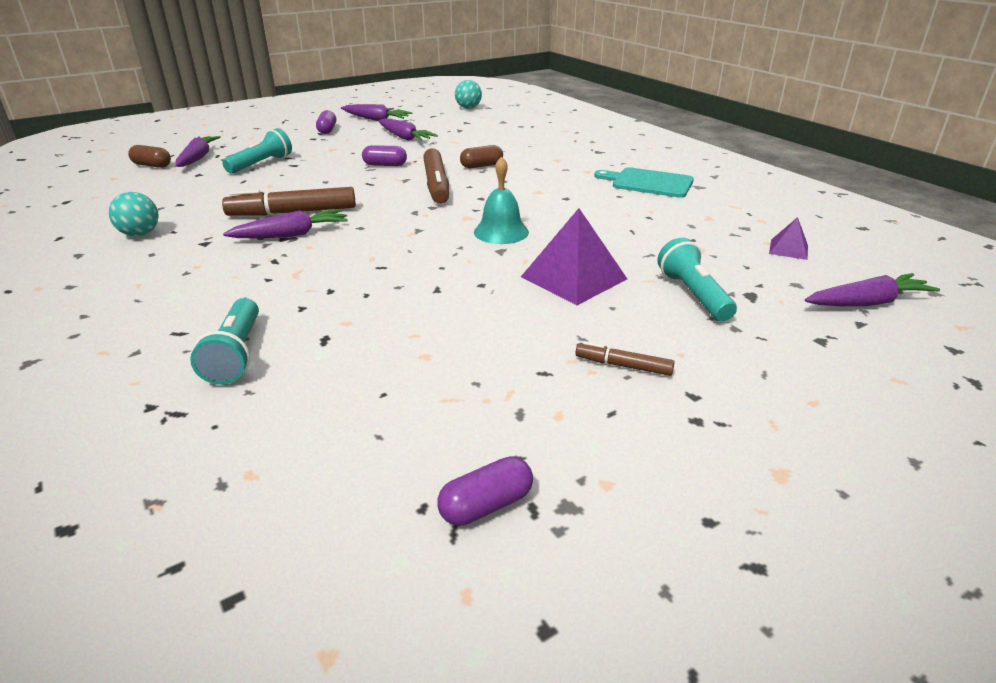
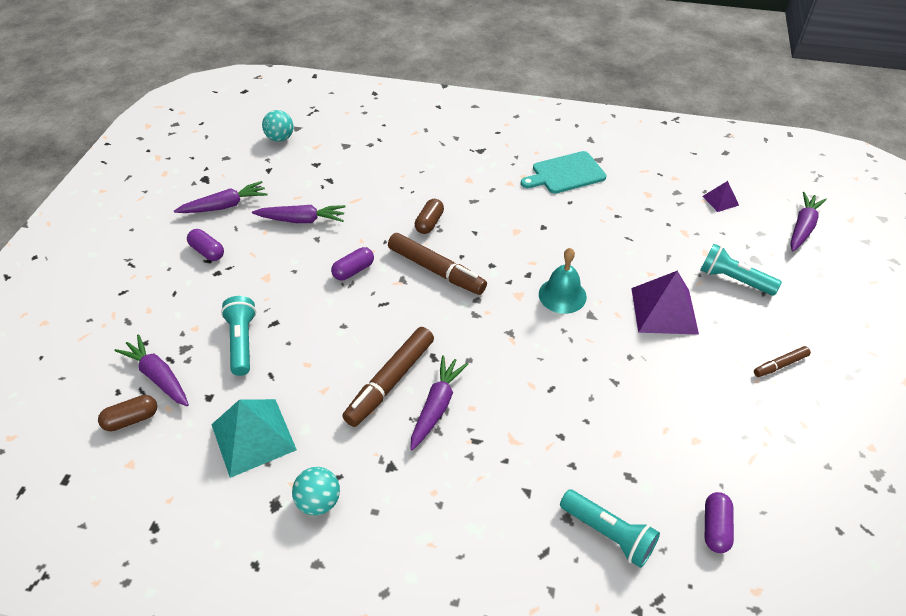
camera: 45 degrees left, 15 degrees up
purple capsule [437,456,533,526] -> purple capsule moved to [705,492,734,553]
none -> turquoise pyramid [211,399,297,478]

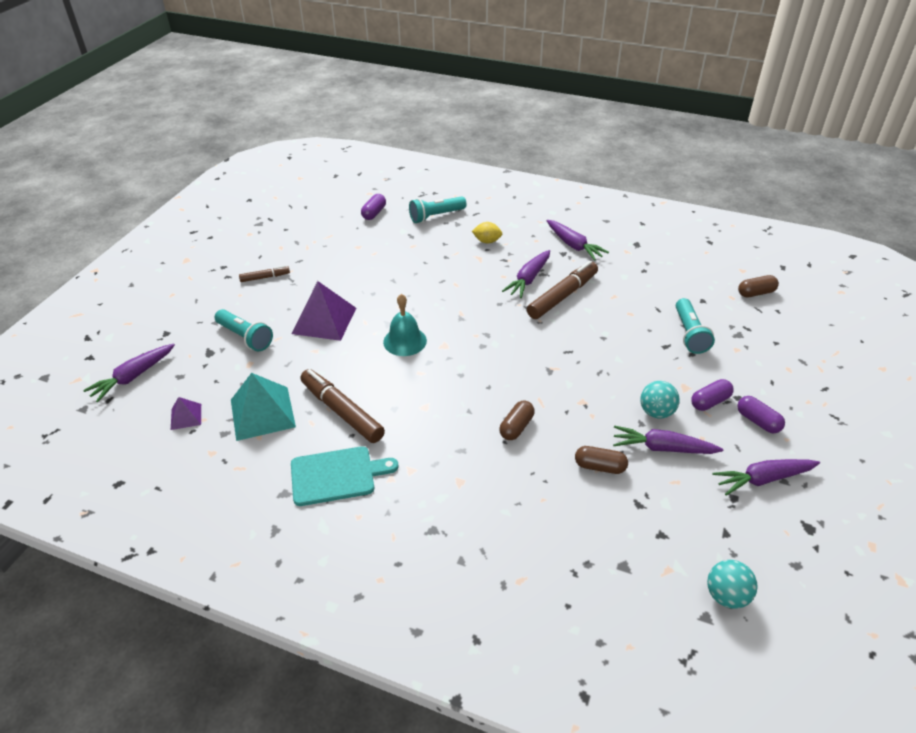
camera: 170 degrees left, 5 degrees down
purple carrot [114,334,189,406] -> purple carrot moved to [547,220,609,261]
turquoise pyramid [211,399,297,478] -> turquoise pyramid moved to [231,373,296,441]
turquoise ball [292,467,340,515] -> turquoise ball moved to [640,381,679,419]
purple capsule [331,247,374,281] -> purple capsule moved to [691,379,734,411]
brown marker [388,233,487,295] -> brown marker moved to [300,369,385,443]
turquoise flashlight [560,489,660,568] -> turquoise flashlight turned 75 degrees counterclockwise [409,196,467,223]
none -> yellow lemon [472,222,502,244]
none -> brown capsule [575,446,628,474]

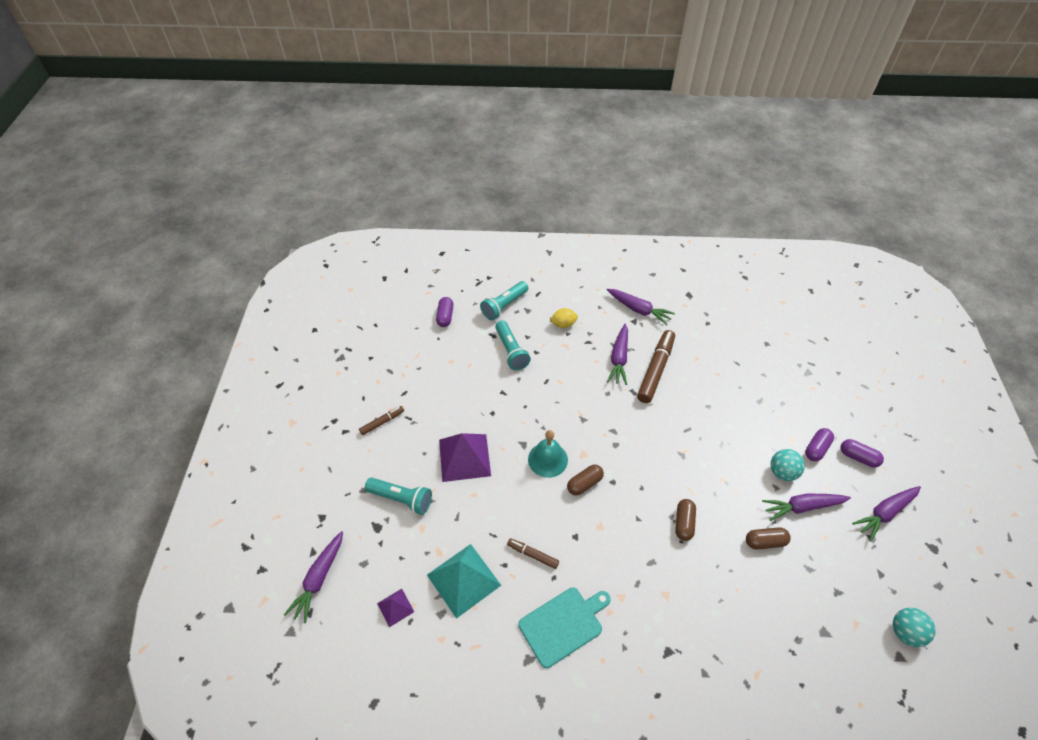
camera: 20 degrees left, 10 degrees up
brown marker [300,369,385,443] -> brown marker [507,538,559,569], size x0.52
turquoise flashlight [676,298,715,354] -> turquoise flashlight moved to [495,320,531,370]
brown capsule [738,275,779,298] -> brown capsule moved to [567,465,604,496]

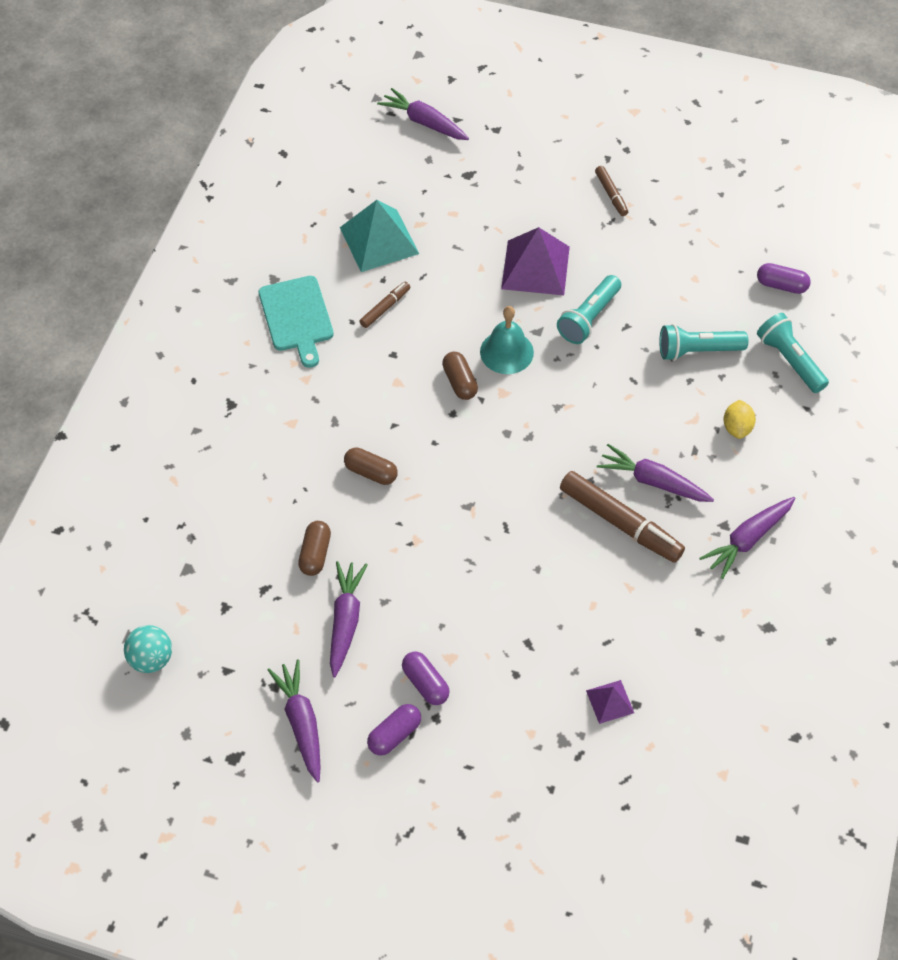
camera: 105 degrees right, 5 degrees up
turquoise flashlight [365,478,432,515] -> turquoise flashlight moved to [557,275,621,344]
purple pyramid [377,589,414,627] -> purple pyramid moved to [586,680,634,724]
turquoise ball [771,449,805,481] -> none

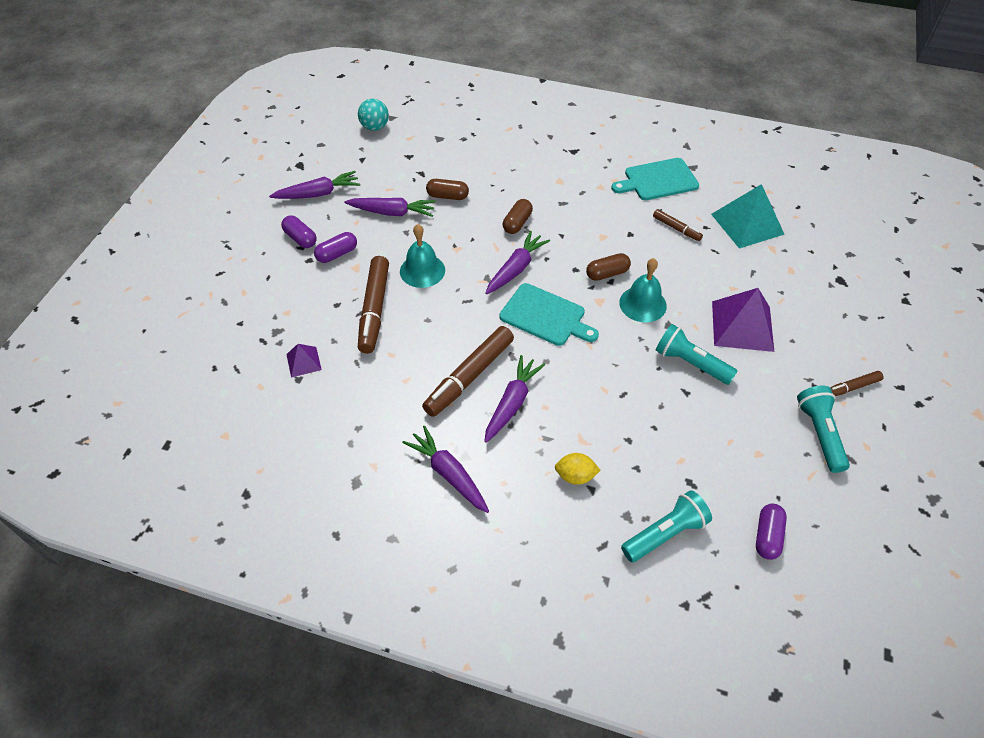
camera: 90 degrees right, 5 degrees down
purple carrot [377,88,469,140] -> purple carrot moved to [485,231,550,294]
turquoise flashlight [659,324,748,361] -> turquoise flashlight moved to [797,386,850,473]
none -> brown marker [358,256,389,354]
none -> turquoise bell [400,224,445,288]
none -> turquoise cutting board [499,283,599,346]

